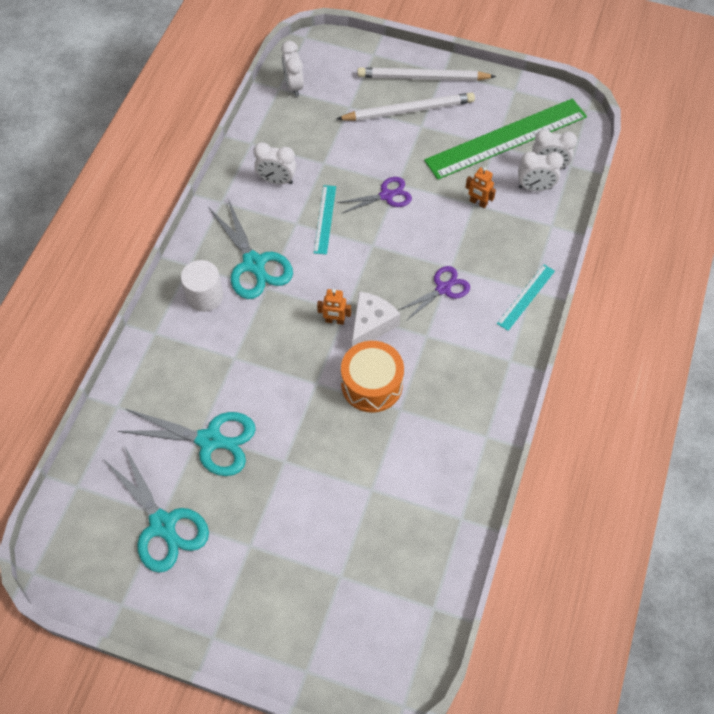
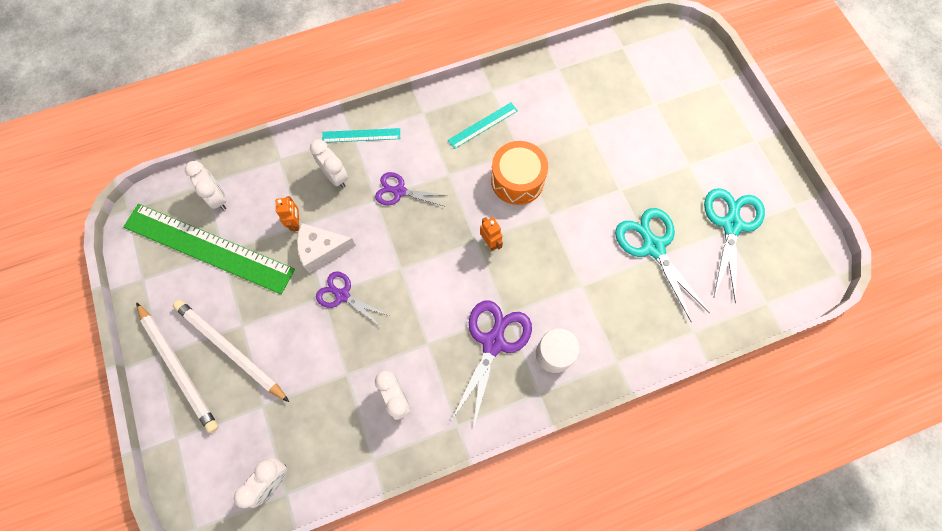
camera: 130 degrees left, 10 degrees up
turquoise scissors [208,199,293,299] -> purple scissors [451,300,532,429]
turquoise ruler [314,185,336,255] -> turquoise ruler moved to [448,103,518,149]
white cheese [352,291,400,347] -> white cheese moved to [297,223,356,273]
white clock [518,152,564,191] -> white clock moved to [310,139,348,188]

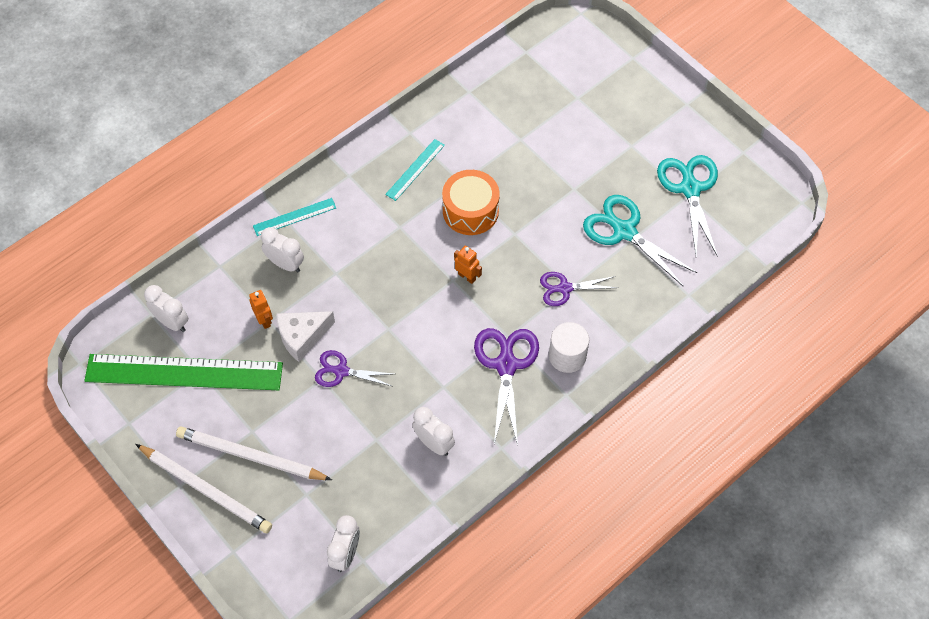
camera: 20 degrees left, 10 degrees down
purple scissors [375,172,449,206] -> purple scissors moved to [540,272,618,306]

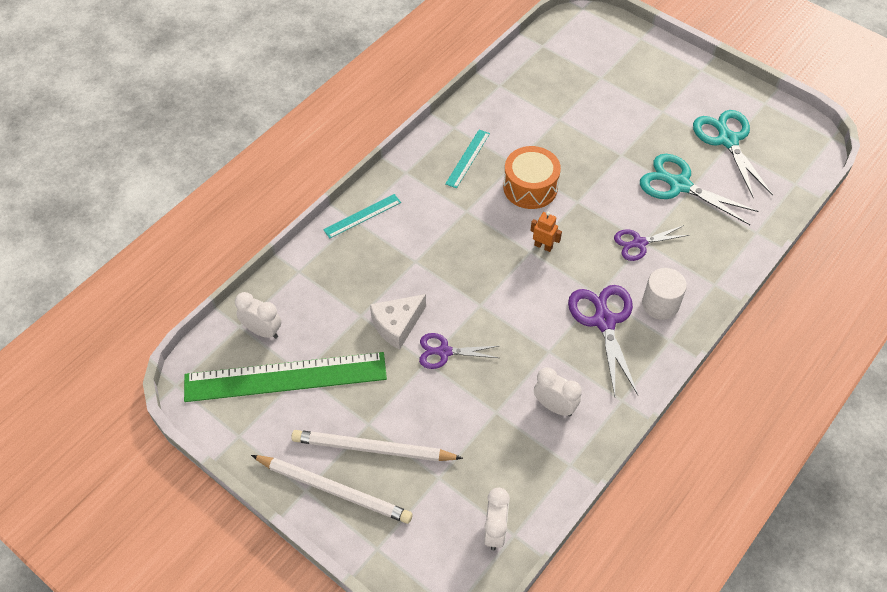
camera: 10 degrees left, 5 degrees down
orange robot [249,290,273,329] -> none
white clock [261,227,304,272] -> none

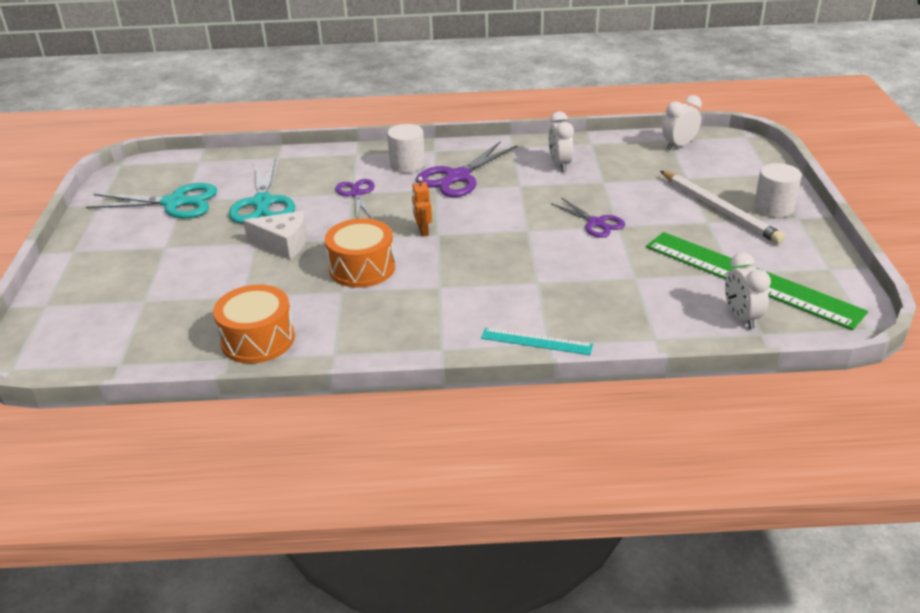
camera: 130 degrees left, 20 degrees down
white pencil [251,455,413,524] -> white cylinder [754,163,802,218]
white cheese [370,294,426,350] -> white cheese moved to [243,211,307,260]
turquoise ruler [445,129,490,188] -> none
purple scissors [614,225,690,261] -> purple scissors turned 135 degrees counterclockwise [335,179,375,219]
turquoise scissors [693,110,773,199] -> turquoise scissors turned 120 degrees counterclockwise [86,183,217,218]
none -> orange drum [213,284,295,364]

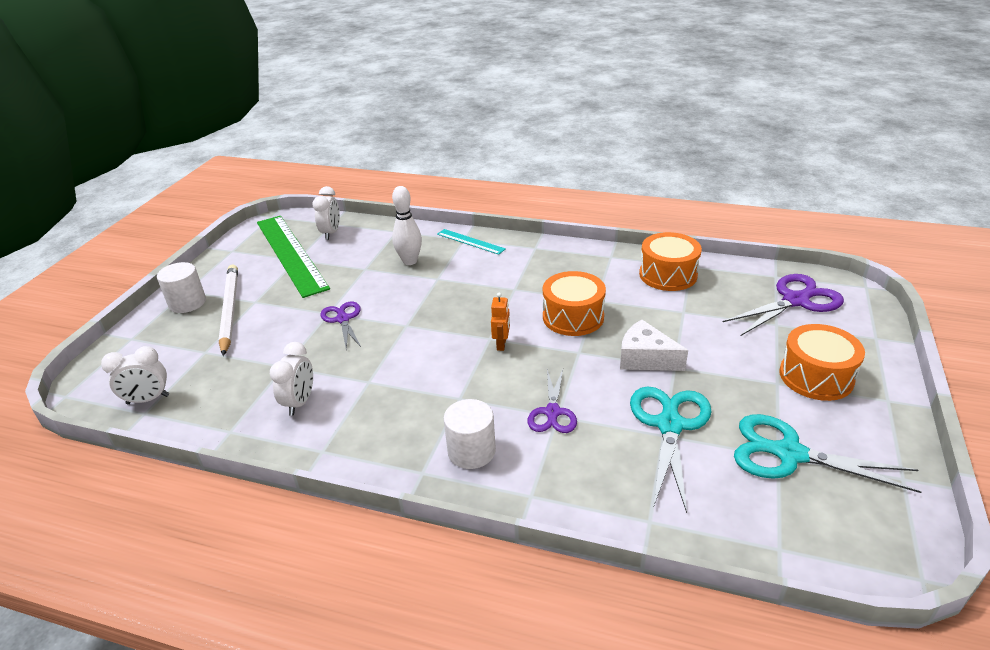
camera: 160 degrees left, 0 degrees up
purple scissors [416,141,518,197] -> purple scissors moved to [723,274,844,336]
none -> white bowling pin [392,186,422,265]
none -> orange drum [779,324,865,401]

